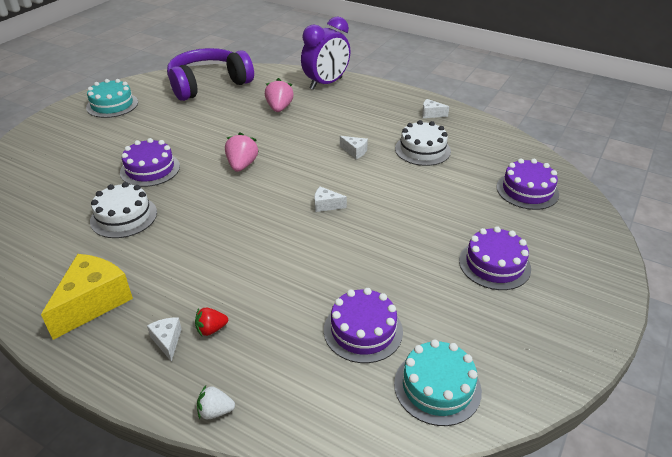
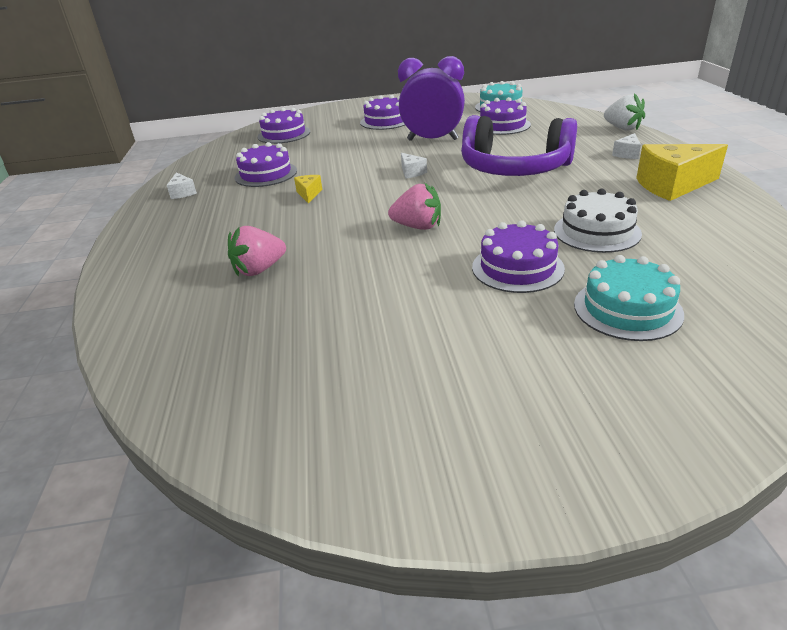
camera: 125 degrees left, 5 degrees down
turquoise cake [86,79,138,118] -> turquoise cake moved to [574,255,684,341]
purple headphones [167,48,254,101] -> purple headphones moved to [461,115,577,176]
red strawberry [195,308,228,336] -> none
white strawberry [197,385,235,419] -> white strawberry [604,93,645,131], size x1.64
pink strawberry [225,132,259,172] -> pink strawberry turned 135 degrees counterclockwise [388,182,441,230]
purple clock [301,16,350,90] -> purple clock moved to [398,56,465,141]
white cheese [340,136,368,159] -> yellow cheese [294,175,322,204]
white cake [395,120,451,166] -> purple cake [235,142,297,187]

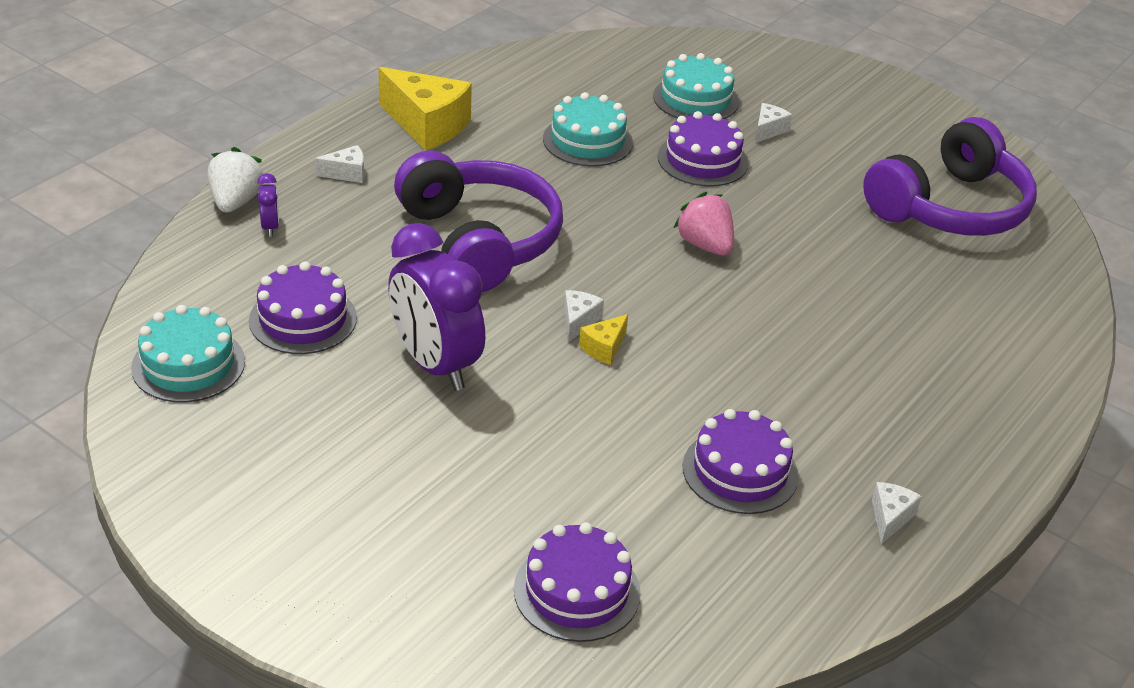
camera: 140 degrees left, 5 degrees up
pink strawberry [228,226,286,277] -> none
yellow cheese [294,175,322,204] -> yellow cheese moved to [579,314,628,365]
purple cake [360,95,405,130] -> none
white cake [554,189,642,253] -> turquoise cake [543,92,633,167]
none -> purple clock [257,173,279,236]
none -> white cheese [755,103,792,143]
none -> purple headphones [863,117,1037,236]

